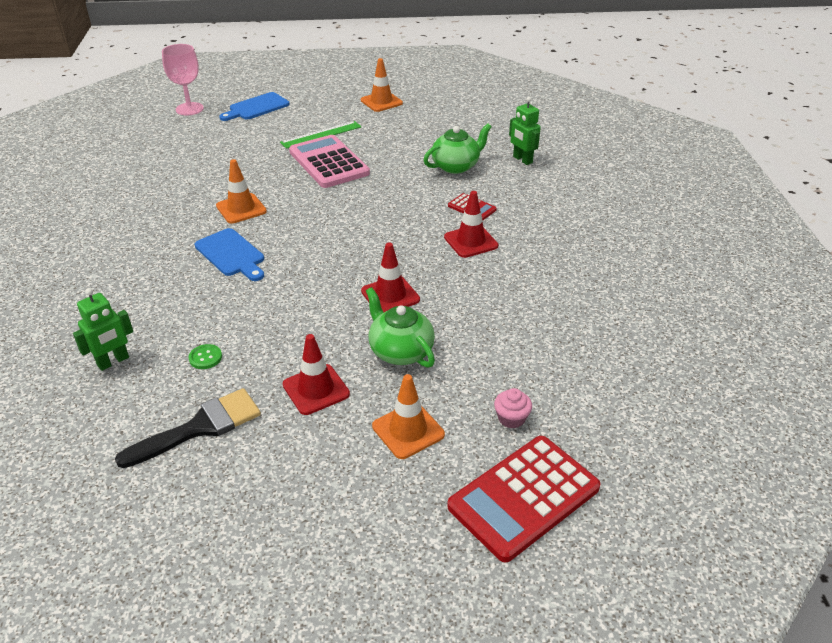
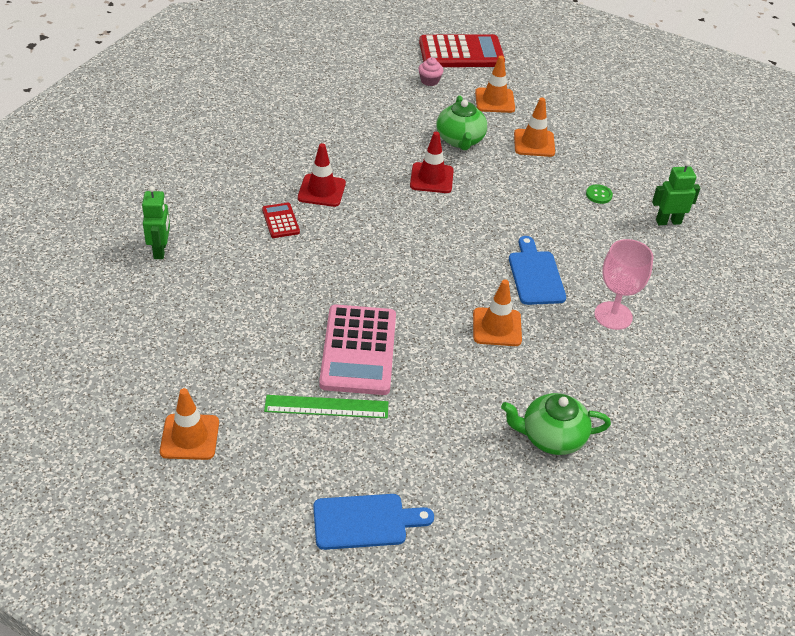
camera: 150 degrees left, 5 degrees up
black brush [115,388,261,468] -> none
pink goblet [162,44,204,116] -> pink goblet moved to [594,239,653,330]
red traffic cone [283,334,350,415] -> orange traffic cone [514,98,555,157]
green teapot [424,124,492,174] -> green teapot moved to [501,393,611,455]

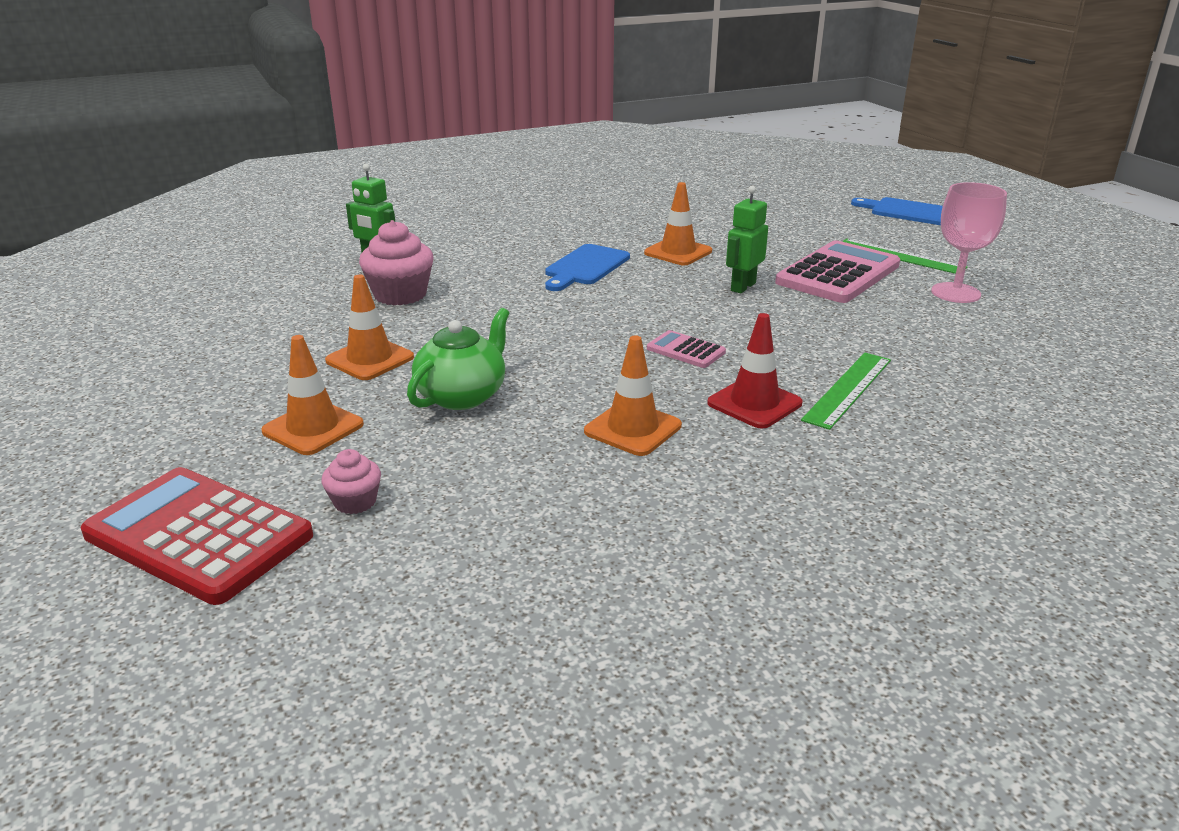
camera: 140 degrees left, 15 degrees down
green robot [142,186,170,259] -> green robot moved to [726,186,768,293]
orange traffic cone [160,388,219,460] -> orange traffic cone moved to [584,335,682,456]
red calculator [262,203,300,238] -> green ruler [801,353,891,430]
red traffic cone [410,132,454,193] -> none
green teapot [501,393,611,455] -> none
green button [586,184,613,204] -> pink cupcake [359,220,434,305]
pink goblet [594,239,653,330] -> pink goblet moved to [931,182,1007,303]
none -> pink calculator [647,330,726,368]

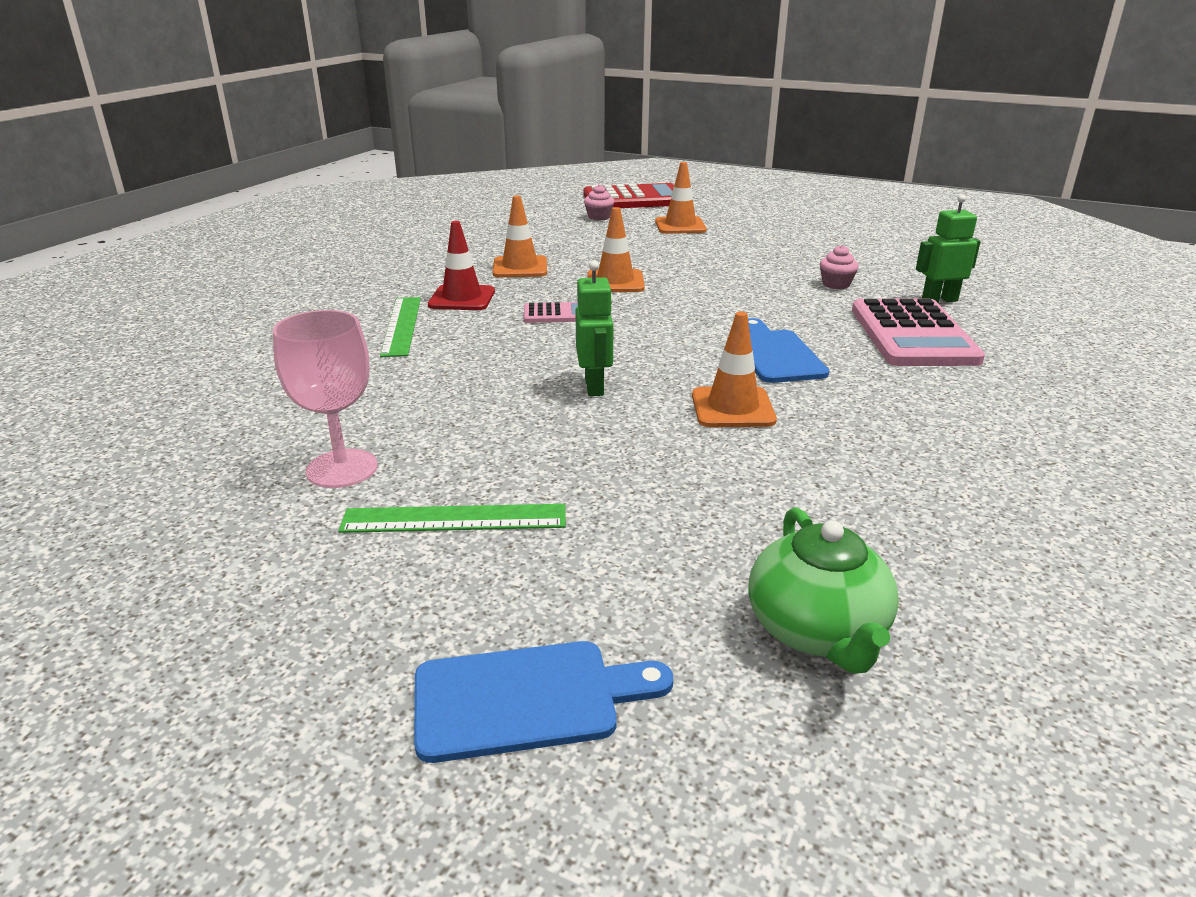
camera: 140 degrees right, 0 degrees up
orange traffic cone [325,275,414,380] -> orange traffic cone moved to [588,207,645,292]
pink cupcake [359,220,434,305] -> pink cupcake [820,245,859,289], size x0.54
green teapot [407,308,510,410] -> green teapot moved to [748,507,899,673]
pink calculator [775,240,900,303] -> pink calculator moved to [852,299,985,366]

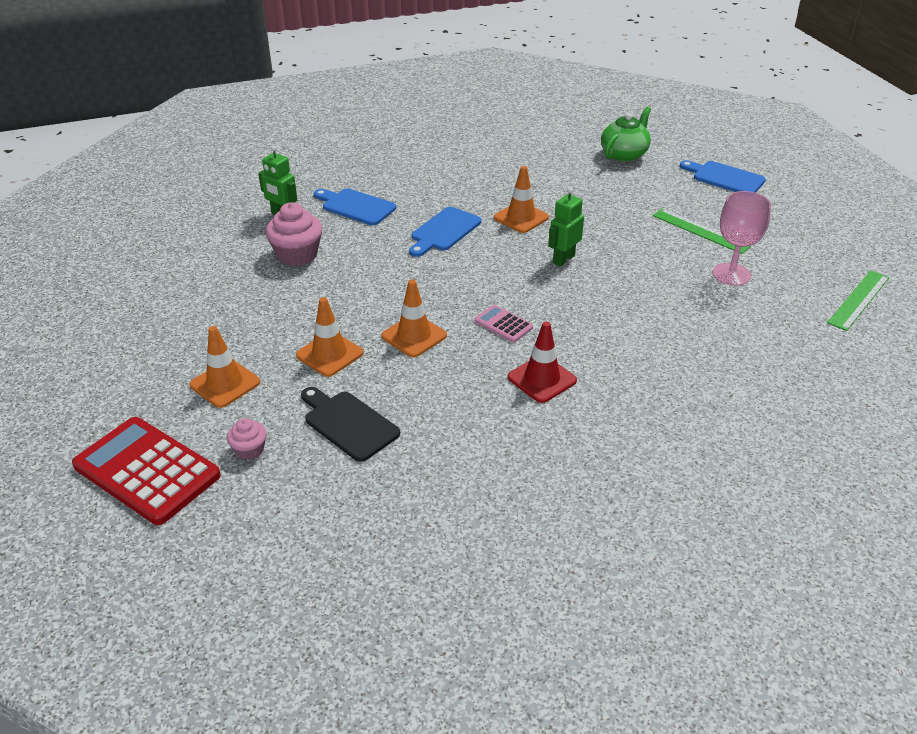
camera: 135 degrees left, 10 degrees up
green ruler [380,297,421,357] -> green ruler moved to [827,271,889,331]
orange traffic cone [493,195,547,277] -> orange traffic cone moved to [296,297,363,377]
pink cupcake [820,245,859,289] -> pink cupcake [266,202,322,266], size x1.84
pink calculator [852,299,985,366] -> blue cutting board [313,188,396,225]
none -> black cutting board [301,387,400,462]

